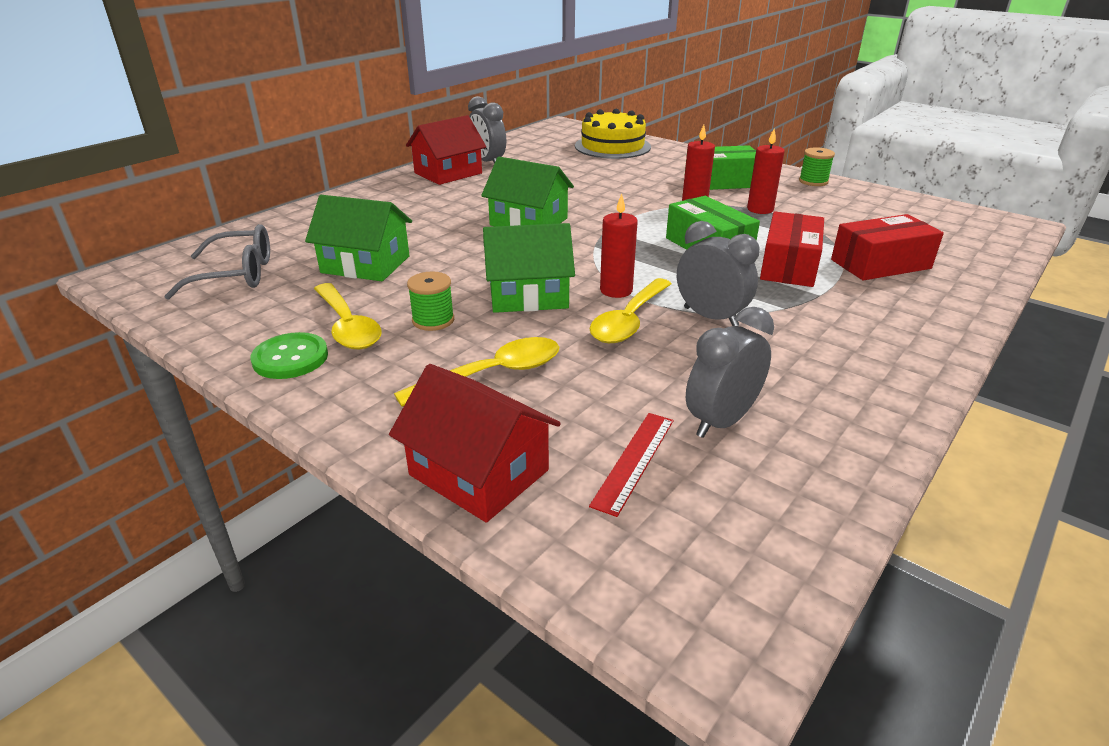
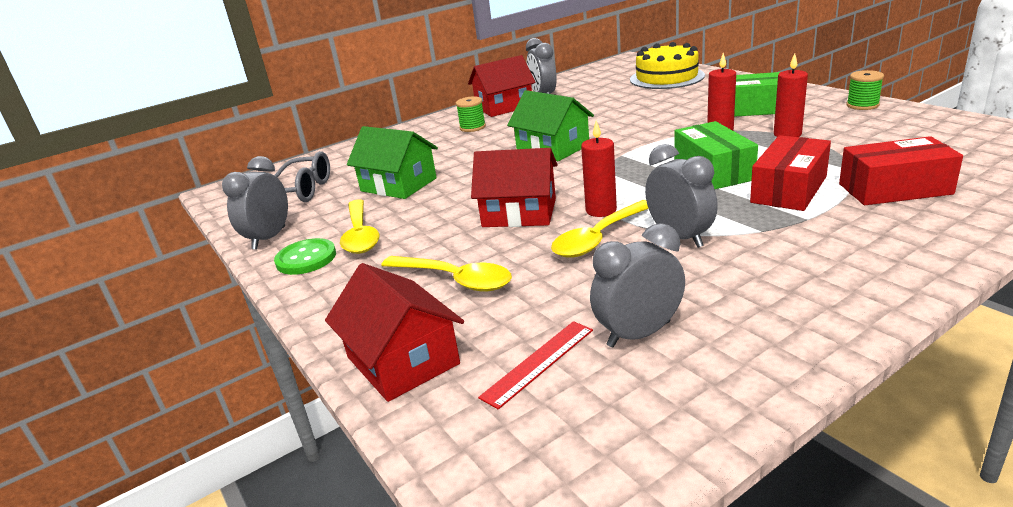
camera: 20 degrees right, 5 degrees down
yellow spoon [394,337,559,407] -> yellow spoon turned 45 degrees clockwise [381,256,512,292]
green spool [407,271,454,331] -> green spool moved to [456,97,486,132]
green house [483,223,575,313] -> red house [471,148,558,227]
none -> grey clock [222,156,288,250]

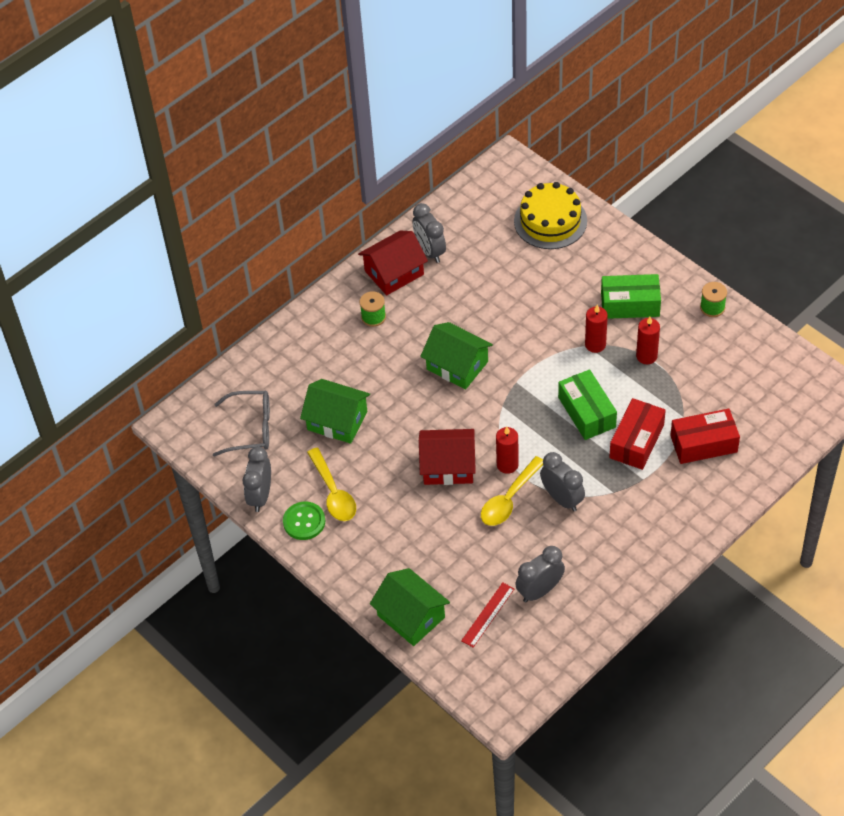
camera: 10 degrees left, 25 degrees up
red house [325,263,464,402] -> green house [370,568,450,646]
yellow spoon [381,256,512,292] -> none

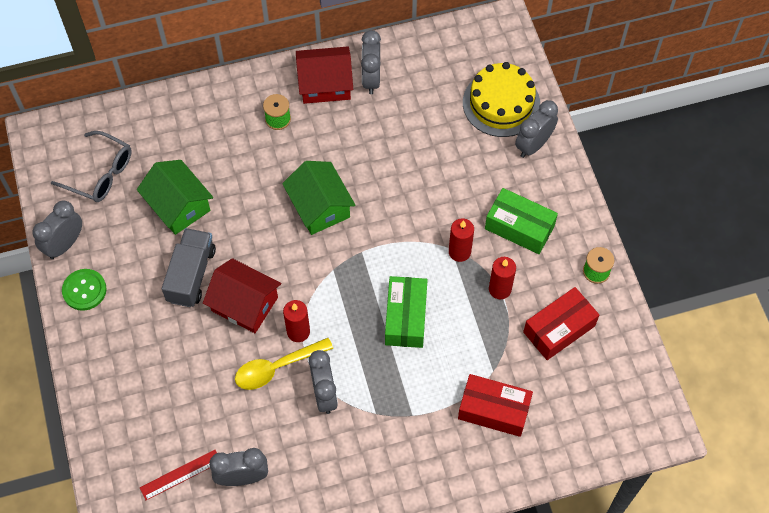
camera: 25 degrees right, 10 degrees up
yellow spoon [307,448,356,521] -> none
green house [370,568,450,646] -> none
red box [609,398,666,470] -> red box moved to [523,287,599,360]
none -> grey truck [162,228,216,307]
none -> grey clock [515,100,558,158]

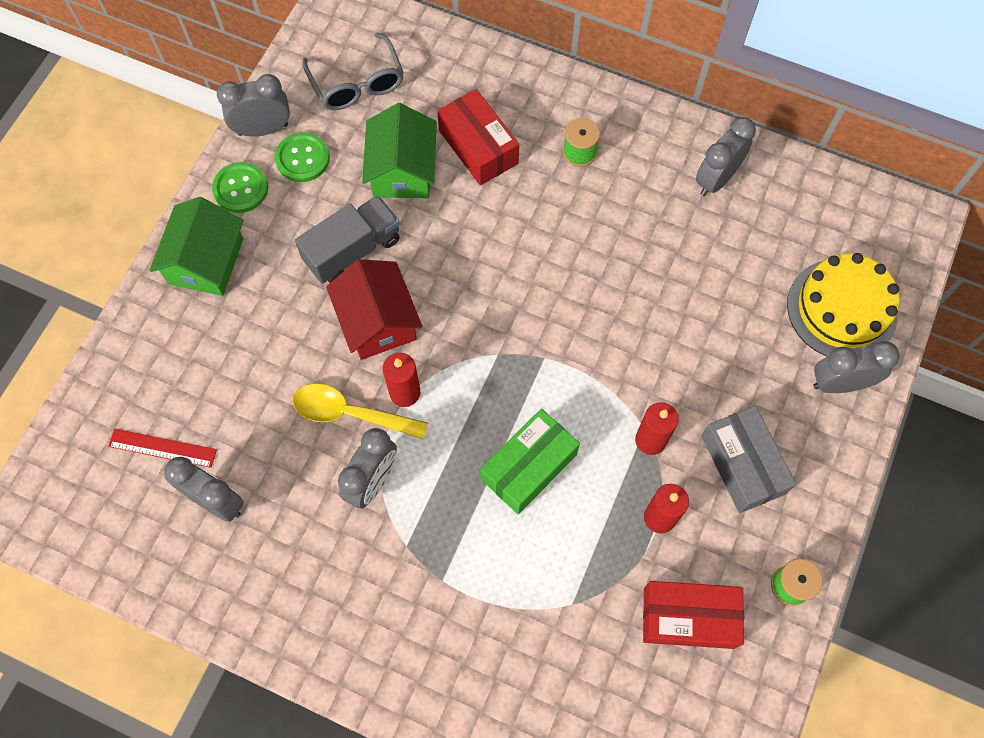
camera: 40 degrees right, 5 degrees up
green house [282,161,356,235] -> green house moved to [149,197,244,296]
red house [296,46,353,104] -> none
red box [458,374,533,437] -> red box moved to [437,89,519,185]
green box [485,188,558,254] -> grey box [701,406,796,513]
none -> green button [275,132,330,182]

